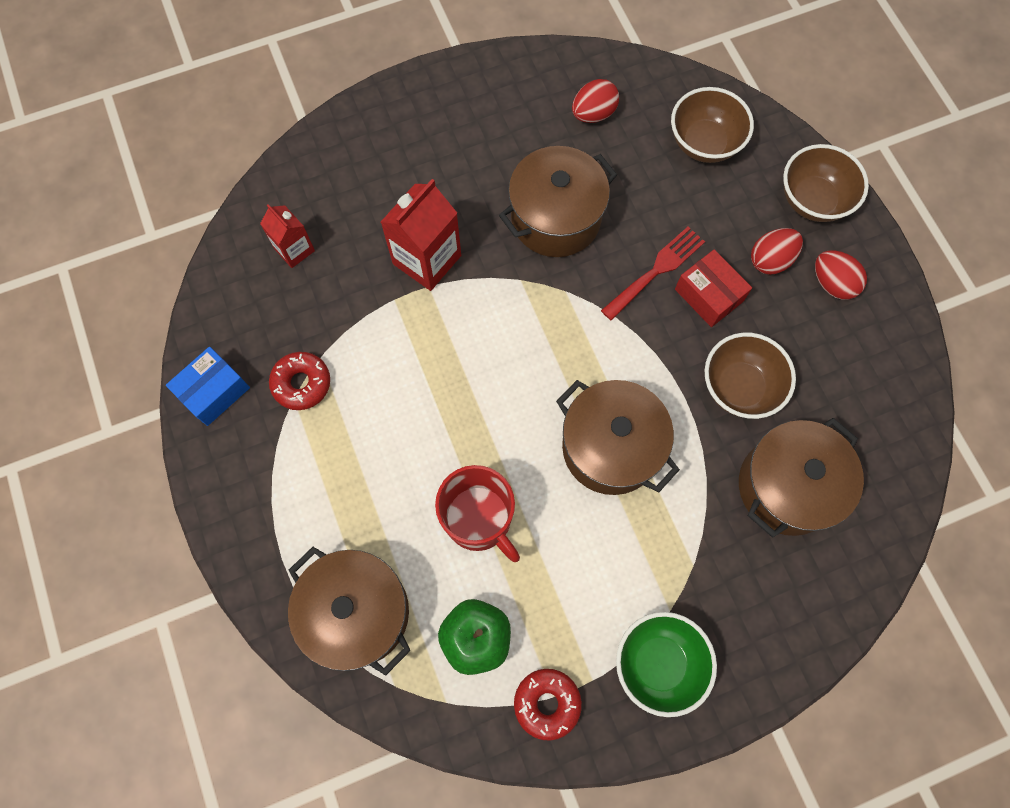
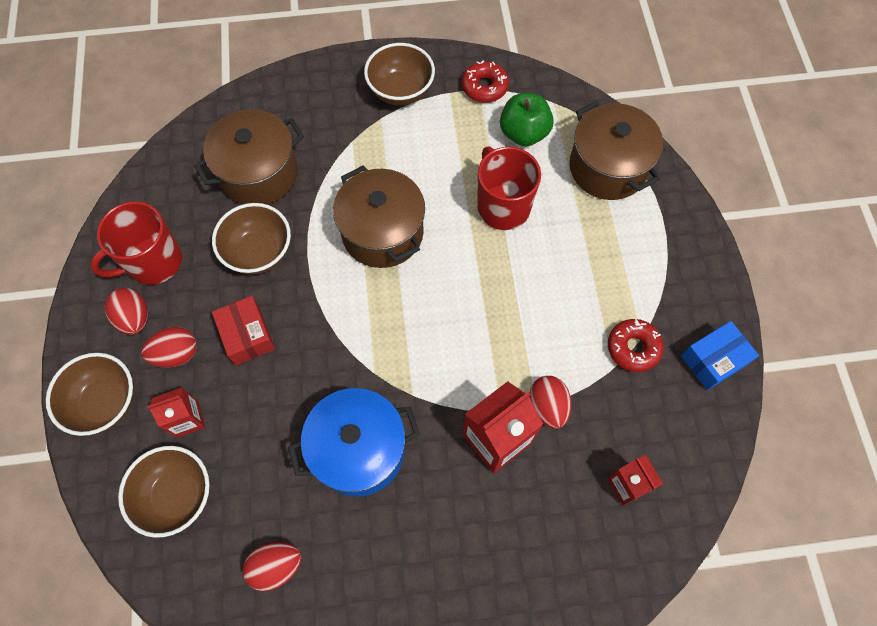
camera: 165 degrees left, 5 degrees down
brown pot [499,146,617,257] -> blue pot [288,388,420,497]
red fork [601,227,705,321] -> none
green bowl [616,612,717,717] -> brown bowl [364,43,435,105]
none -> red mug [90,201,182,285]
none -> red carton [148,388,205,438]
none -> red egg [530,376,572,429]

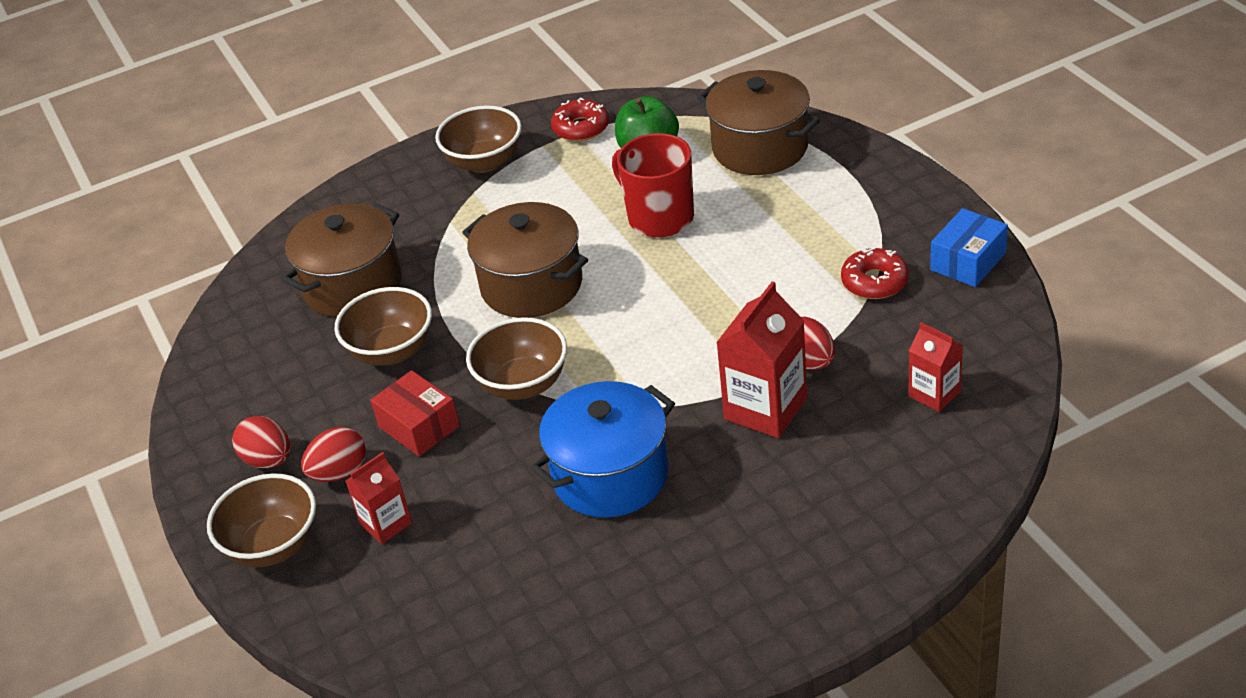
camera: 15 degrees left, 25 degrees down
red mug [90,201,182,285] -> none
brown bowl [118,446,210,538] -> brown bowl moved to [466,317,567,400]
red egg [243,542,301,591] -> none

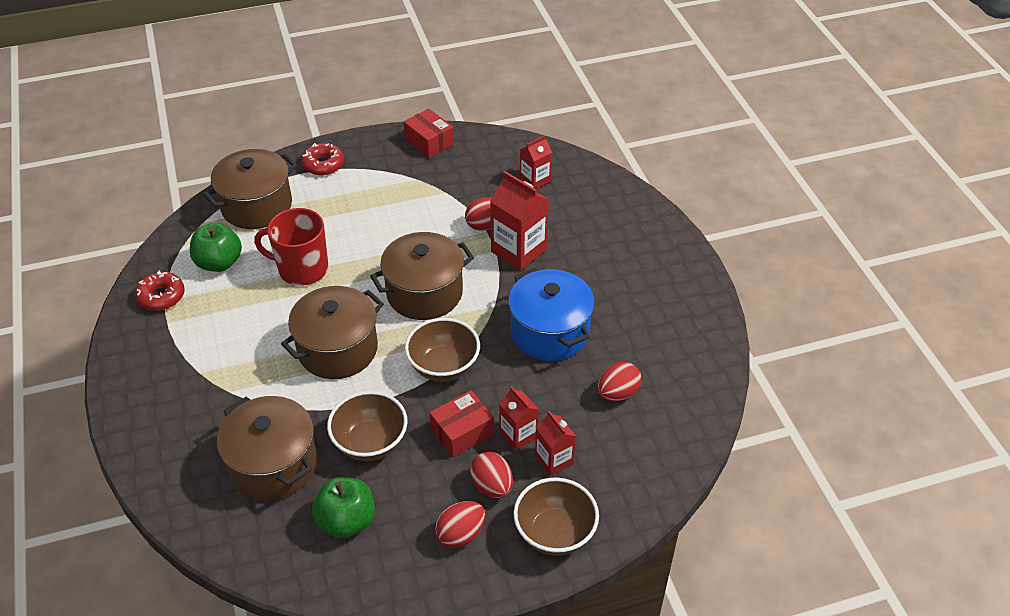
camera: 85 degrees left, 5 degrees up
brown bowl [435,105,522,173] -> none
red mug [612,133,694,237] -> red mug turned 45 degrees clockwise [254,208,328,286]
red donut [841,247,909,299] -> red donut moved to [301,143,344,176]
blue box [930,208,1008,287] -> red box [404,109,454,158]
none -> green apple [312,477,375,539]
none -> brown pot [370,232,474,320]
none -> red carton [499,386,539,451]
none -> red egg [598,362,641,401]

